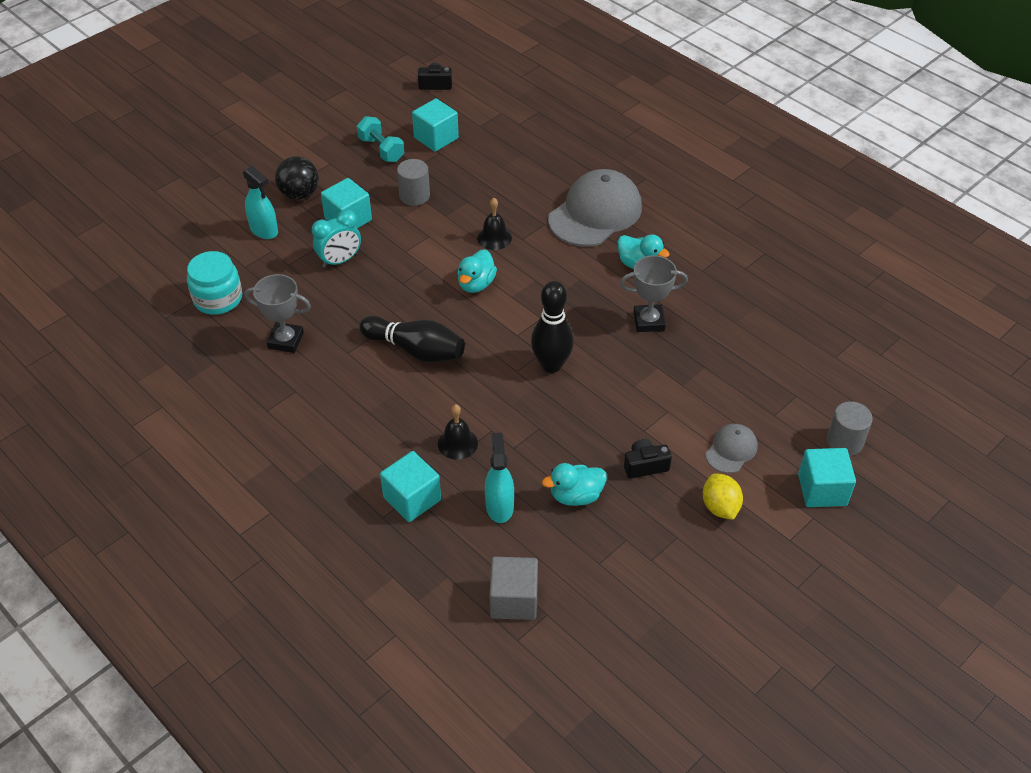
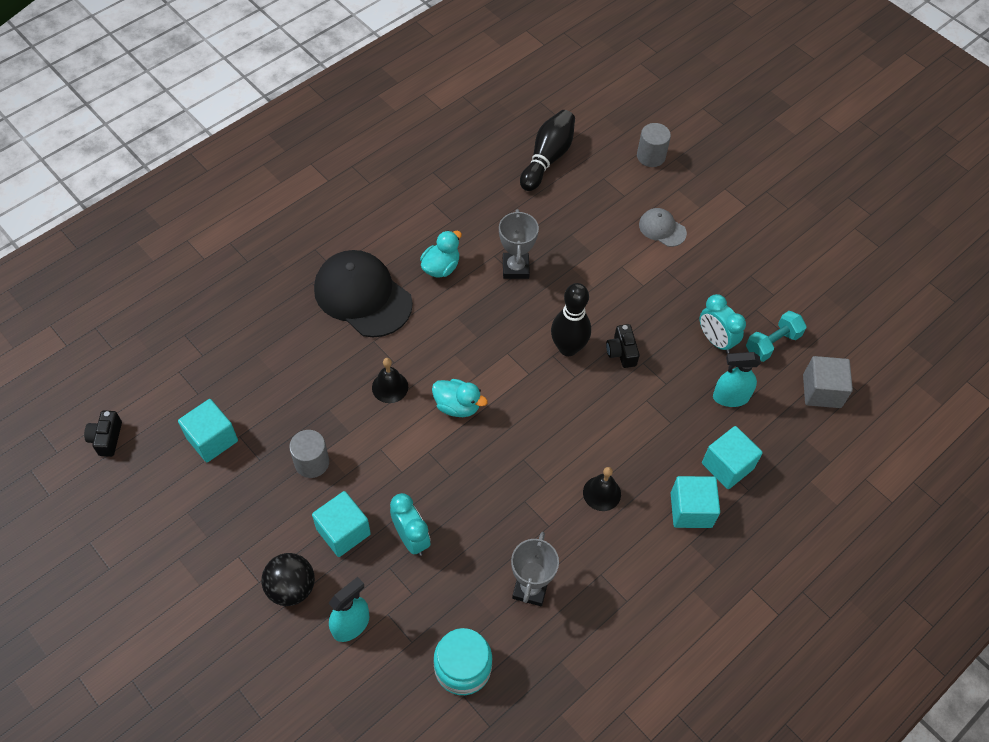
camera: 90 degrees left, 10 degrees up
turquoise dumbbell [357,116,404,162] -> turquoise dumbbell moved to [746,311,807,362]
black bowling pin [359,316,465,363] -> black bowling pin moved to [520,110,575,191]
black bell [438,404,478,460] -> black bell moved to [583,467,621,511]
turquoise duck [542,463,607,506] -> turquoise clock [700,294,746,353]
grey cap [548,169,642,247] -> black cap [314,250,413,337]
black camera [624,439,672,479] -> black camera moved to [606,324,640,368]
yellow lemon [703,473,743,520] -> none
turquoise cube [798,448,856,507] -> turquoise cube moved to [671,476,720,528]

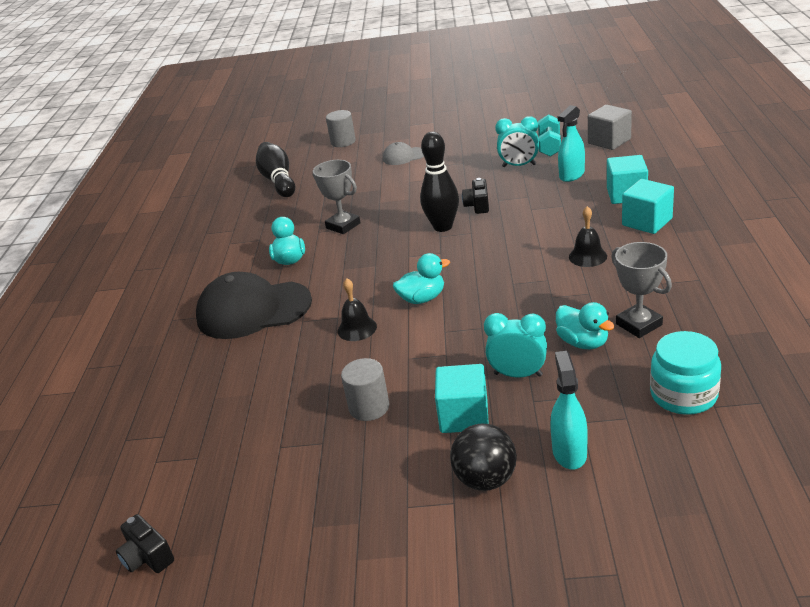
camera: 40 degrees left, 25 degrees down
turquoise cube [178,399,238,462] -> none
black camera [606,324,640,368] -> black camera turned 60 degrees clockwise [462,178,489,214]
none -> turquoise duck [556,302,615,349]

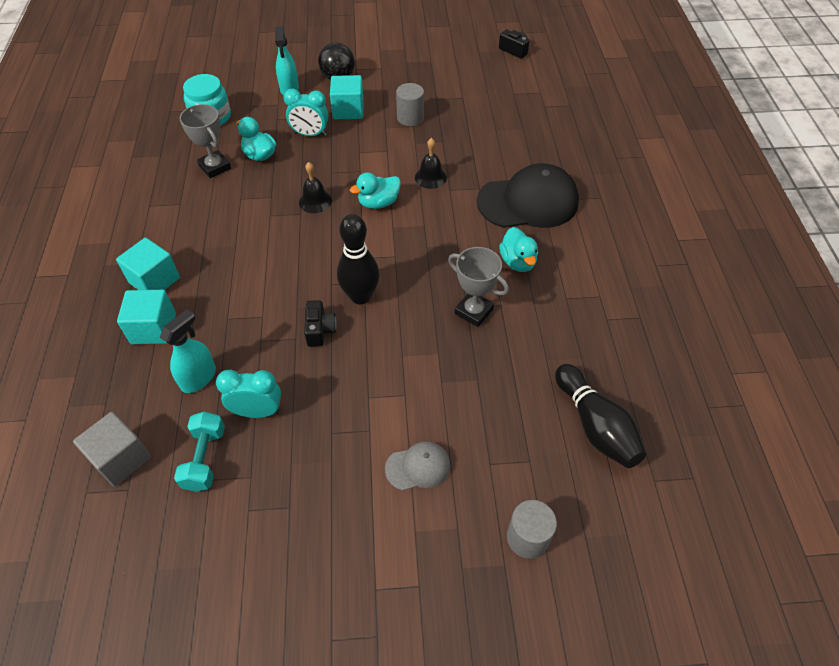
camera: 170 degrees right, 20 degrees up
black bell [569,206,607,267] -> black bell moved to [299,162,332,213]

